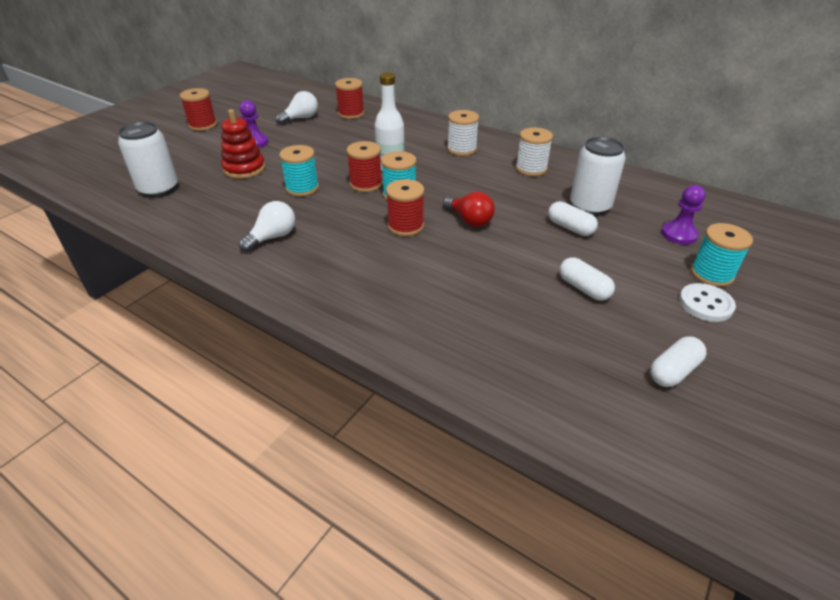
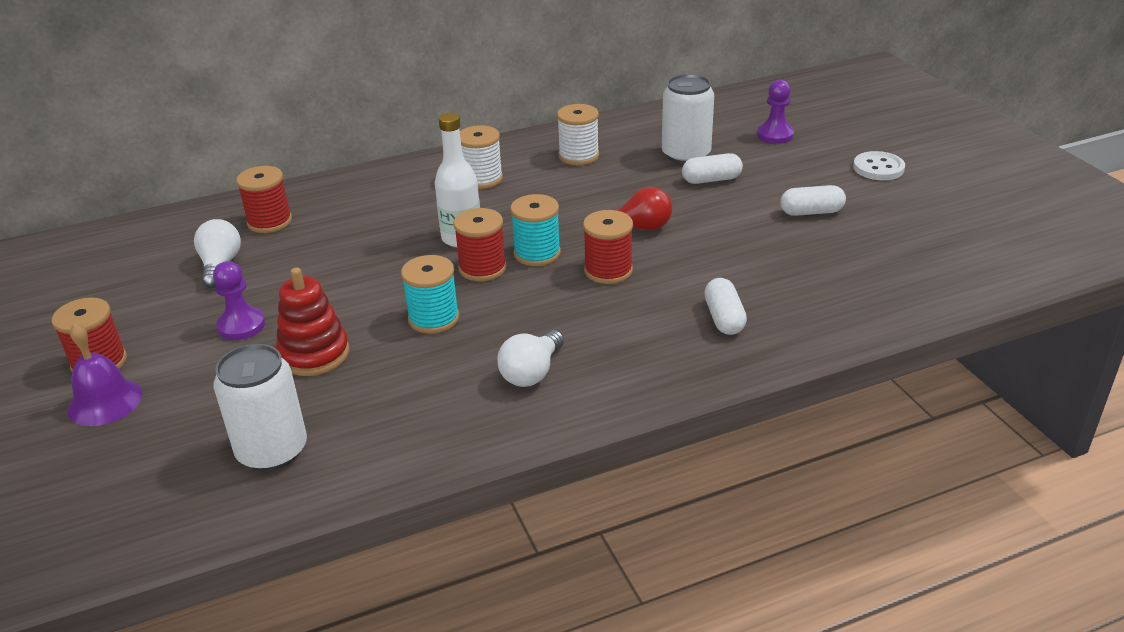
camera: 55 degrees left, 5 degrees down
white light bulb [239,201,295,252] -> white light bulb turned 135 degrees counterclockwise [497,330,564,387]
white capsule [650,336,706,387] -> white capsule moved to [704,278,747,335]
turquoise spool [691,223,753,287] -> none
none -> purple bell [67,323,142,426]

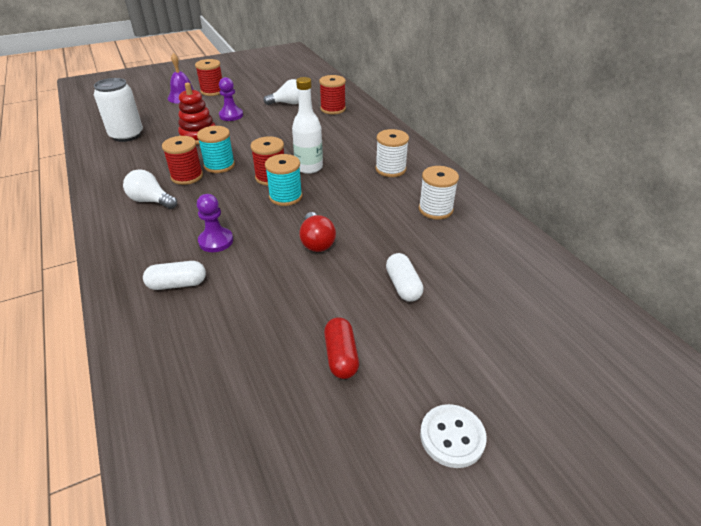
camera: 85 degrees right, 5 degrees up
red spool [583,210,633,284] -> red spool moved to [162,136,203,185]
white can [662,74,714,164] -> none
purple pawn [757,80,794,144] -> purple pawn moved to [197,194,233,252]
white capsule [780,185,846,216] -> red capsule [324,317,359,379]

